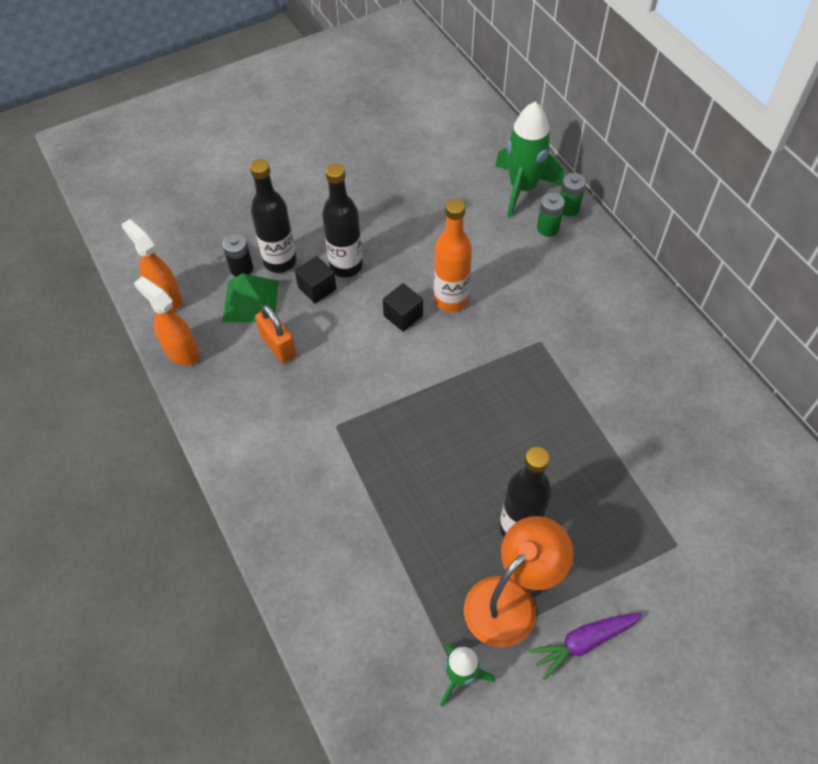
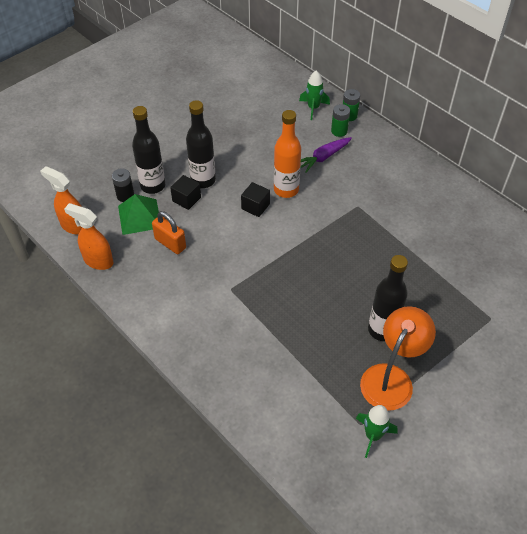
camera: 15 degrees left, 5 degrees down
green rocket [495,101,564,218] -> green rocket [299,71,330,120], size x0.59
purple carrot [529,613,642,680] -> purple carrot moved to [301,137,352,173]

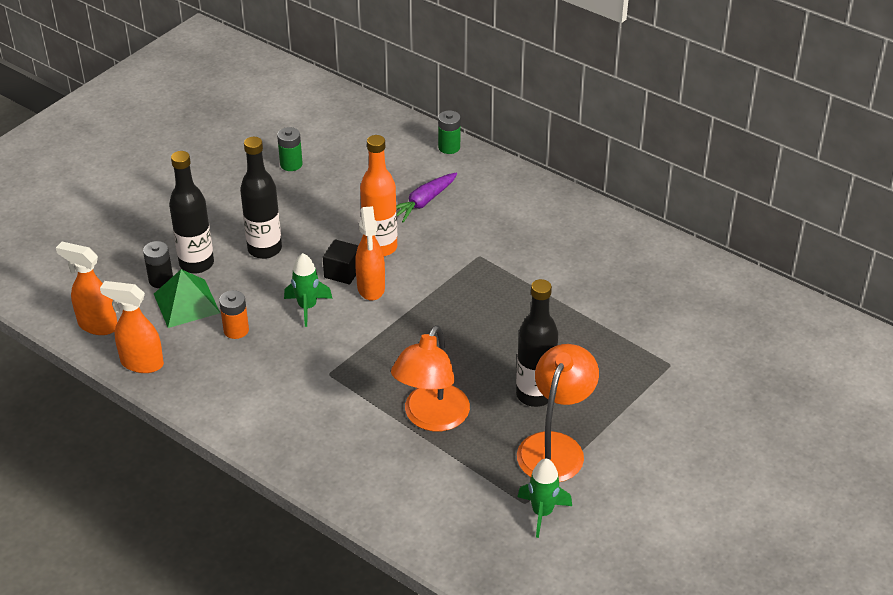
camera: 10 degrees left, 10 degrees down
orange padlock [152,211,186,254] -> orange battery [219,290,249,339]
black cube [170,175,201,210] -> none
green rocket [299,71,330,120] -> green rocket moved to [284,253,333,327]
green battery [331,104,350,137] -> green battery moved to [277,127,303,171]
none -> orange spray bottle [355,206,385,301]
none -> orange lamp [391,325,470,431]

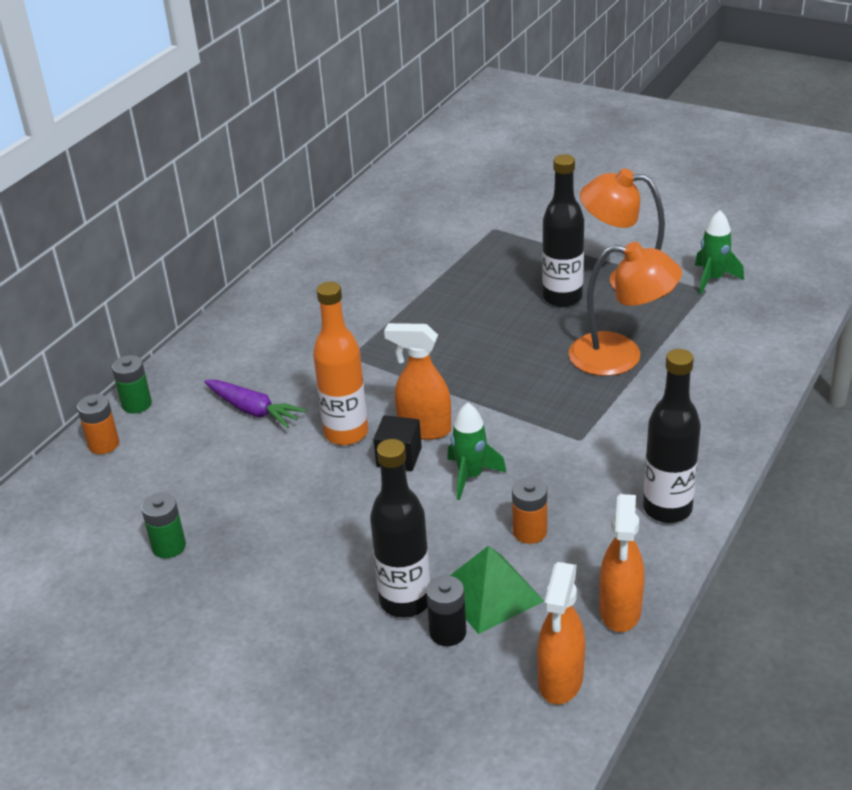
camera: 95 degrees left, 5 degrees down
black bottle [240,137,282,259] -> black bottle moved to [643,349,701,523]
orange spray bottle [355,206,385,301] -> orange spray bottle turned 150 degrees counterclockwise [384,323,451,440]
none -> orange battery [77,394,119,454]

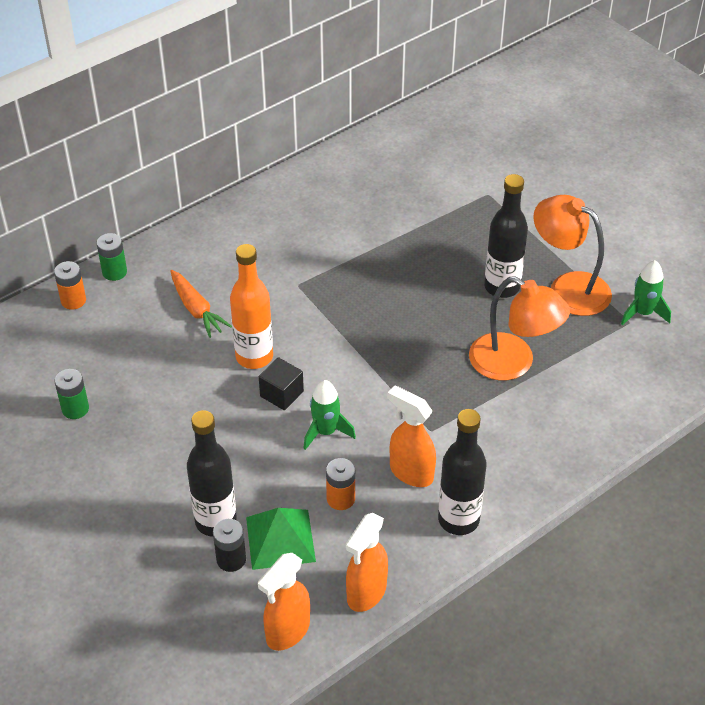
camera: 20 degrees right, 10 degrees up
purple carrot [204,380,306,428] -> orange carrot [170,270,232,338]
orange spray bottle [384,323,451,440] -> orange spray bottle moved to [387,385,436,487]

